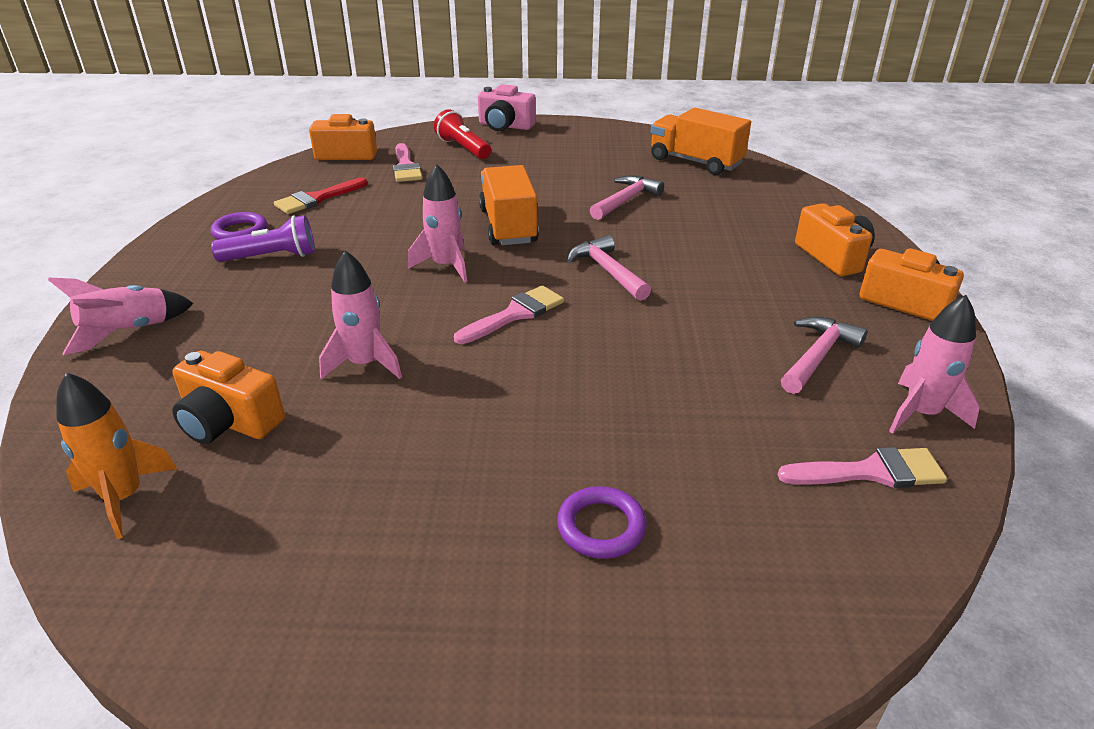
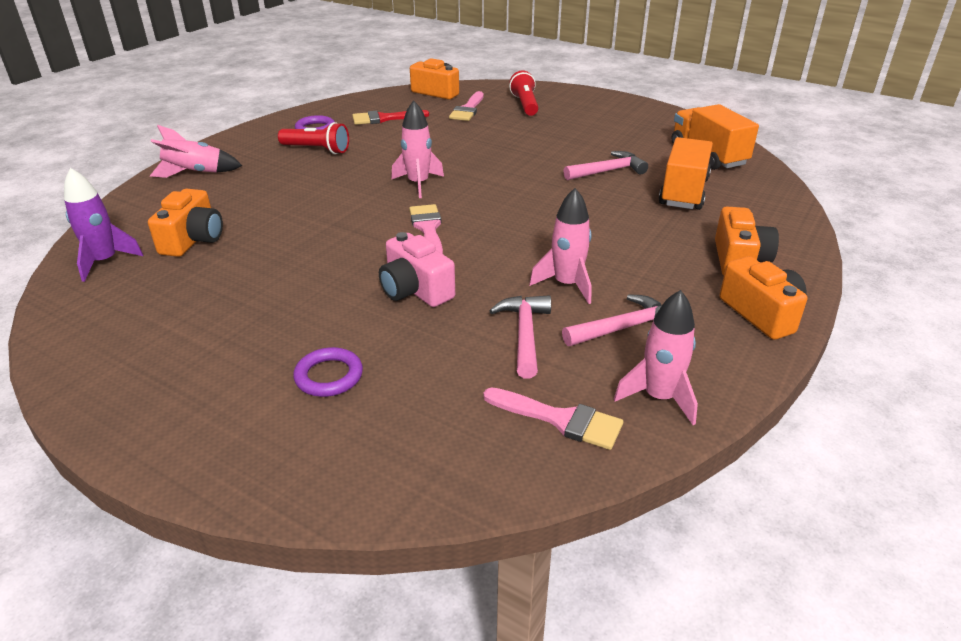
camera: 30 degrees right, 0 degrees up
orange rocket [56,372,177,539] -> purple rocket [64,168,143,282]
orange camera [172,351,285,444] -> orange camera turned 135 degrees counterclockwise [148,189,223,257]
purple flashlight [211,215,315,262] -> red flashlight [278,122,349,154]
pink rocket [319,250,402,379] -> pink rocket moved to [529,188,592,304]
pink brush [454,285,564,344] -> pink brush turned 90 degrees counterclockwise [409,204,443,254]
pink camera [478,84,536,131] -> pink camera moved to [379,232,455,307]
orange truck [479,165,539,245] -> orange truck moved to [659,137,713,210]
pink hammer [567,235,651,301] -> pink hammer moved to [489,295,551,379]

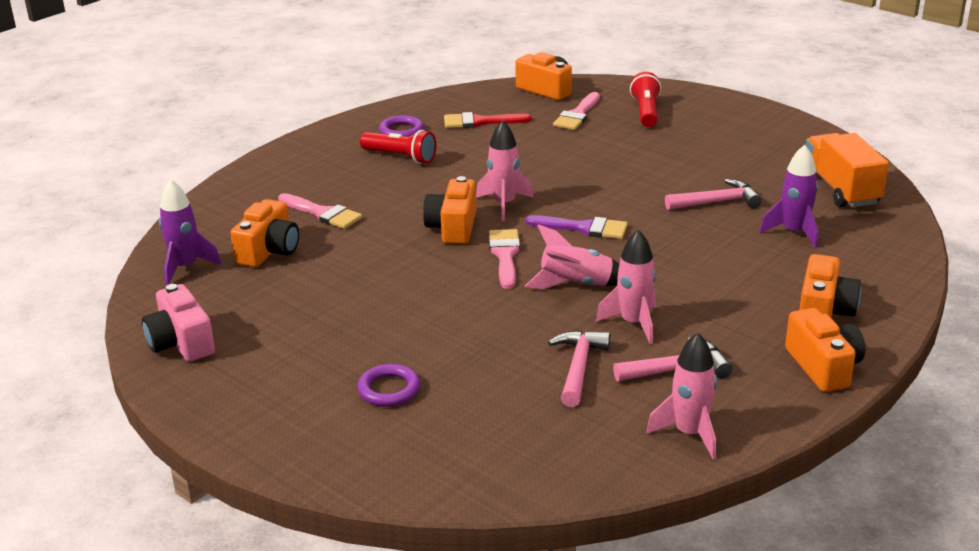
camera: 10 degrees right, 5 degrees down
pink rocket [150,125,242,178] -> pink rocket moved to [525,224,620,289]
pink camera [379,232,455,307] -> pink camera moved to [142,284,215,362]
pink brush [483,387,623,450] -> pink brush moved to [278,193,362,229]
orange truck [659,137,713,210] -> purple rocket [760,145,818,248]
none -> orange camera [423,176,477,244]
none -> purple brush [525,215,628,239]

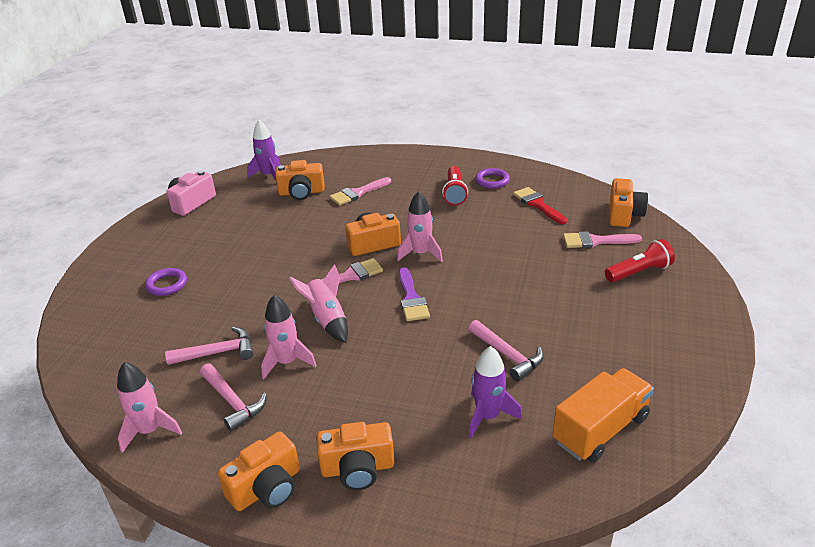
camera: 65 degrees right, 5 degrees up
pink brush [278,193,362,229] -> pink brush turned 45 degrees clockwise [330,177,391,206]

